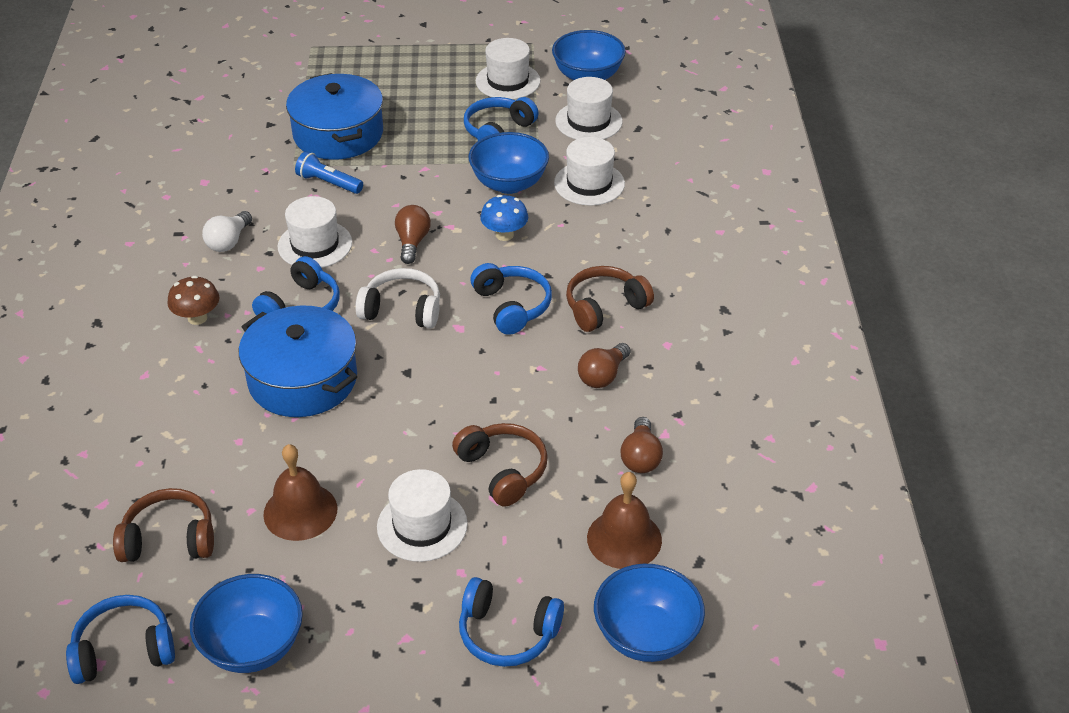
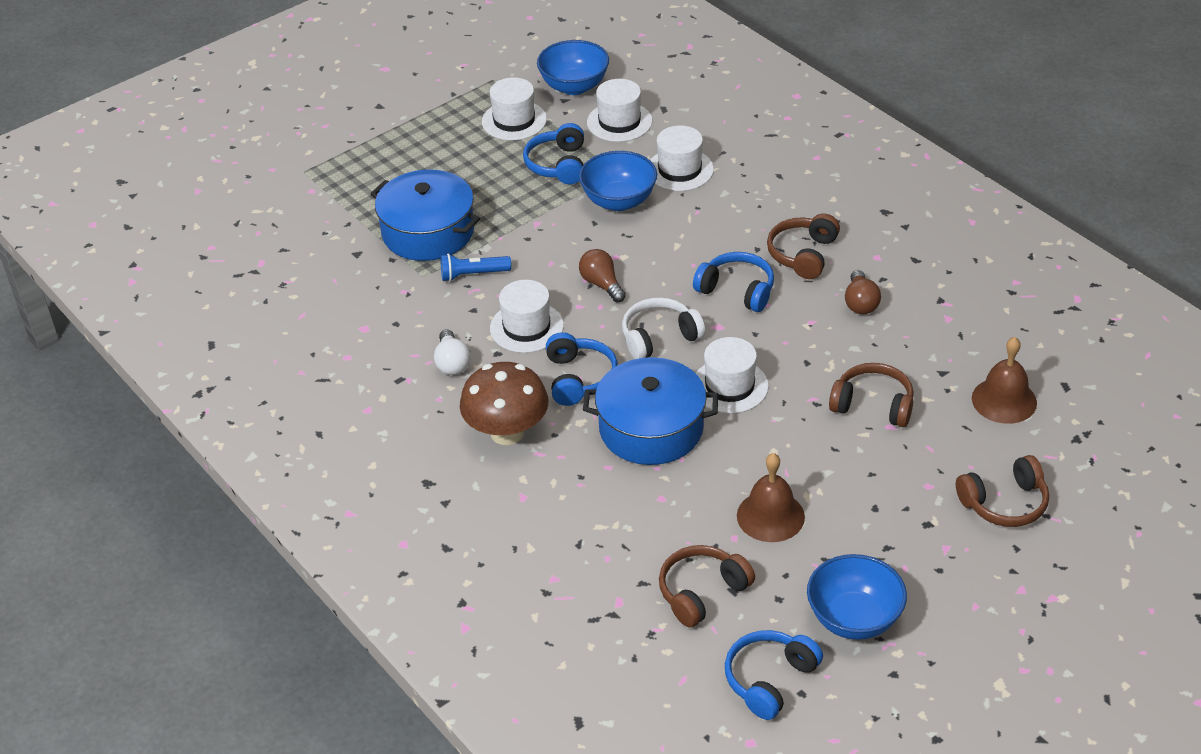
camera: 35 degrees left, 0 degrees up
brown mushroom [168,276,219,325] -> brown mushroom [460,362,549,445], size x1.73
white hat [377,469,468,562] -> white hat moved to [696,337,769,413]
blue headphones [459,577,564,667] -> brown headphones [956,455,1049,527]
blue mushroom [480,195,528,241] -> none
blue bowl [594,564,705,662] -> none
brown light bulb [621,417,663,473] -> none

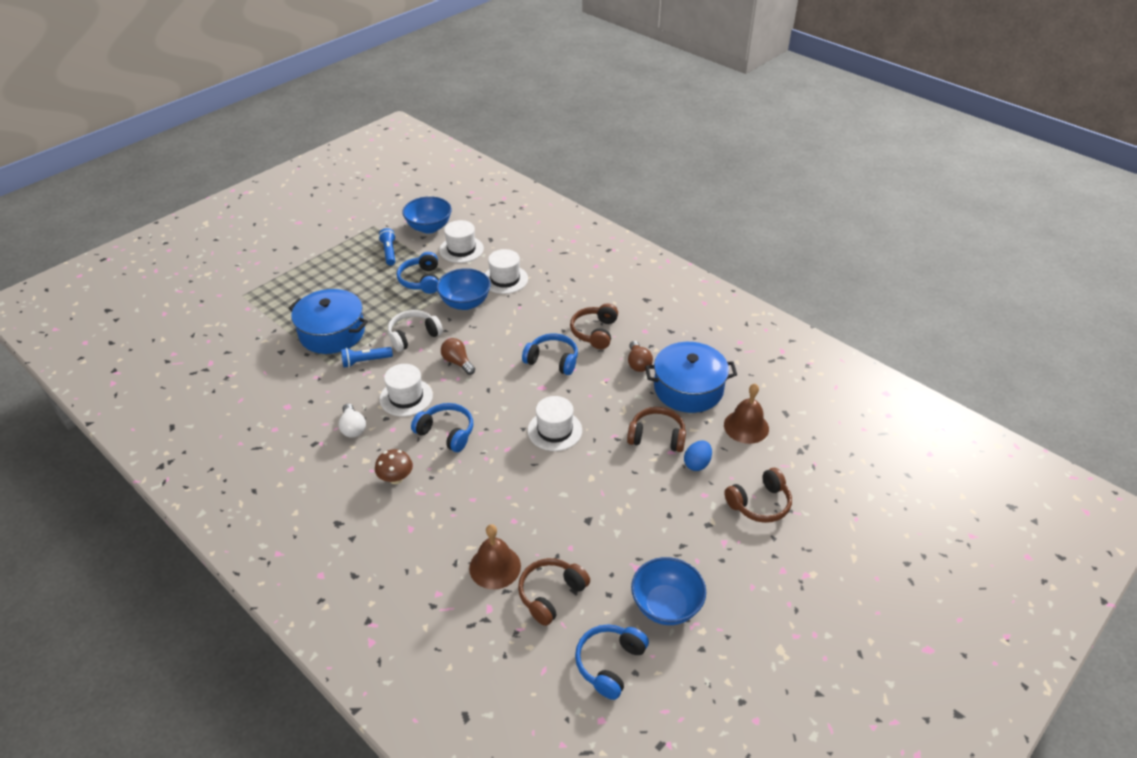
camera: 10 degrees left, 0 degrees up
brown mushroom [460,362,549,445] -> brown mushroom [375,449,413,484], size x0.58
white hat [482,77,547,140] -> blue flashlight [378,228,396,266]
blue headphones [546,332,618,406] -> blue headphones turned 45 degrees counterclockwise [411,403,473,452]
blue pot [583,357,718,465] -> blue pot moved to [645,342,737,413]
white headphones [622,297,705,359] -> white headphones moved to [387,310,443,352]
brown bell [737,453,805,542] -> brown bell moved to [469,524,521,589]
none -> blue egg [684,441,712,471]

